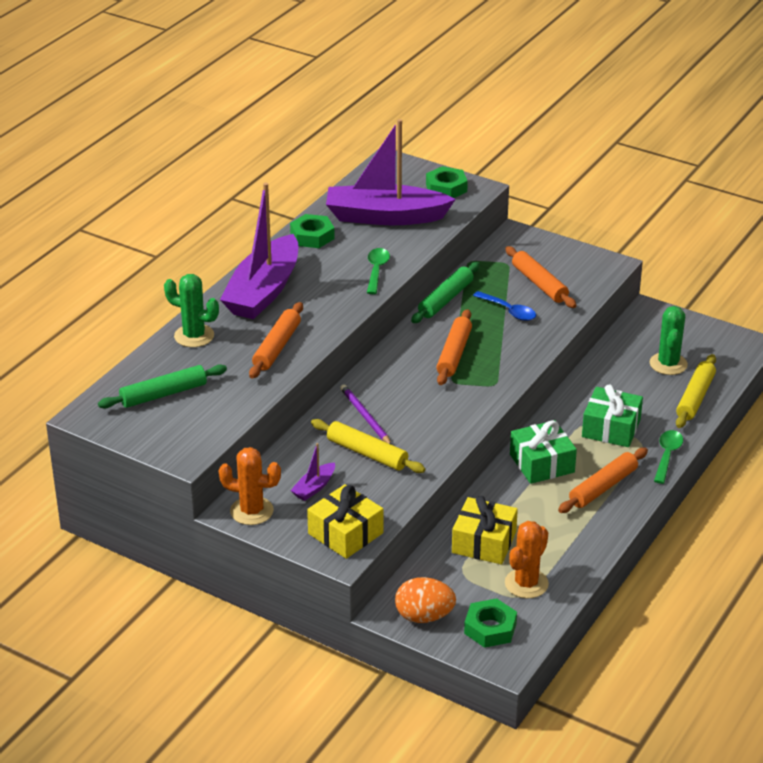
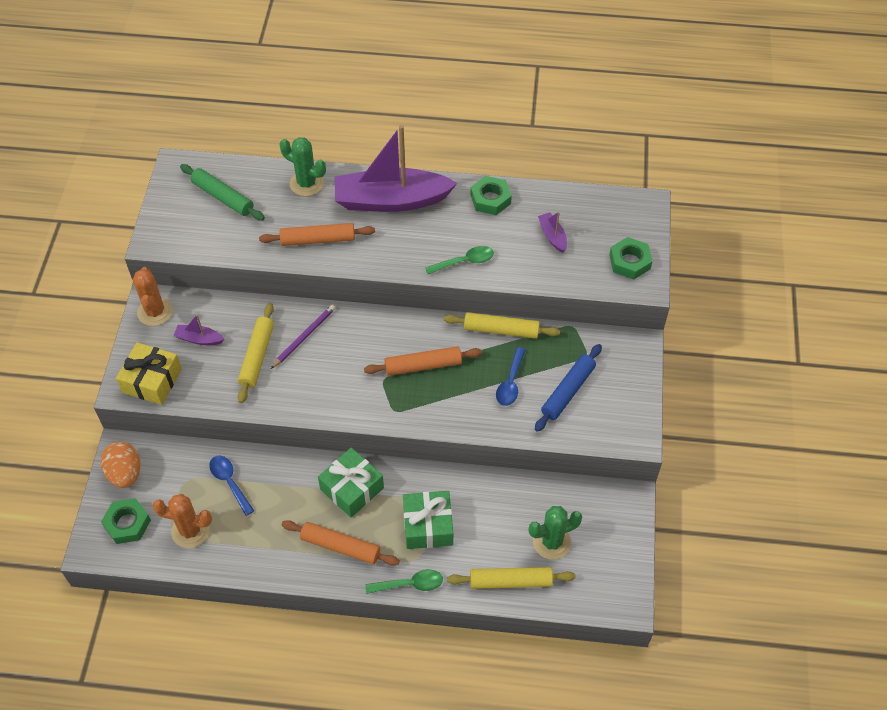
camera: 65 degrees right, 20 degrees up
green cactus [164,274,219,347] -> green cactus turned 60 degrees counterclockwise [279,137,326,196]
purple boat [326,119,456,225] -> purple boat [538,212,567,253], size x0.41
green rolling pin [411,262,479,323] -> yellow rolling pin [444,312,560,339]
yellow gift [452,496,518,564] -> blue spoon [209,456,254,516]
orange rolling pin [505,246,576,308] -> blue rolling pin [535,344,602,432]

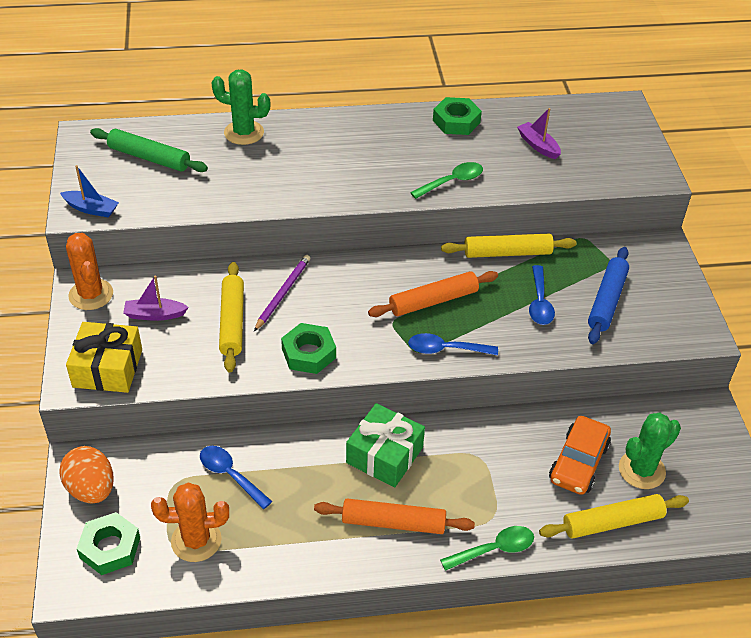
camera: 15 degrees left, 10 degrees down
orange rolling pin [259,223,375,246] -> none
purple boat [335,125,457,212] -> none
green gift [403,491,453,549] -> none
green nut [609,237,653,279] -> green nut moved to [281,323,336,374]
none -> blue boat [60,165,119,218]
none -> blue spoon [408,333,498,355]
none -> orange car [549,416,611,495]

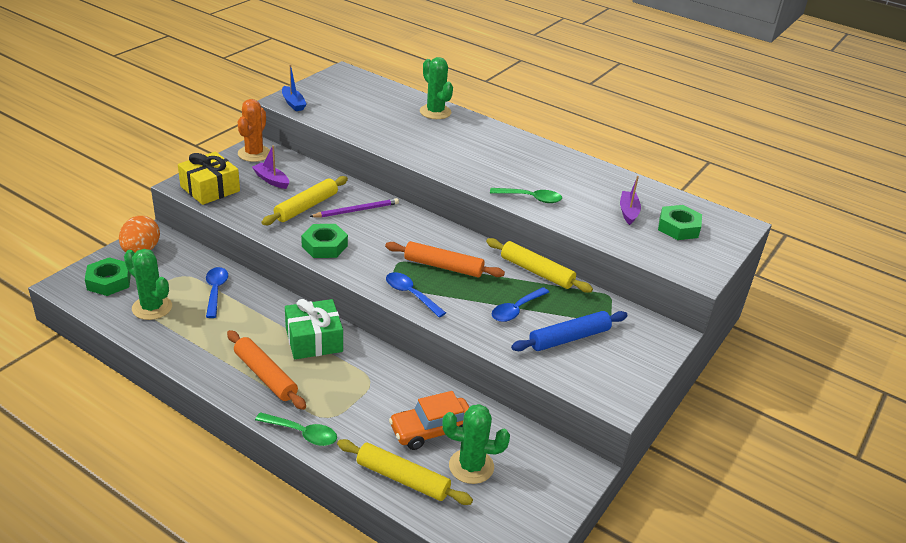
camera: 40 degrees right, 10 degrees down
green rolling pin [90,128,208,172] -> none
orange cactus [151,483,229,562] -> green cactus [124,249,172,320]
green nut [433,97,482,135] -> green nut moved to [658,205,702,240]

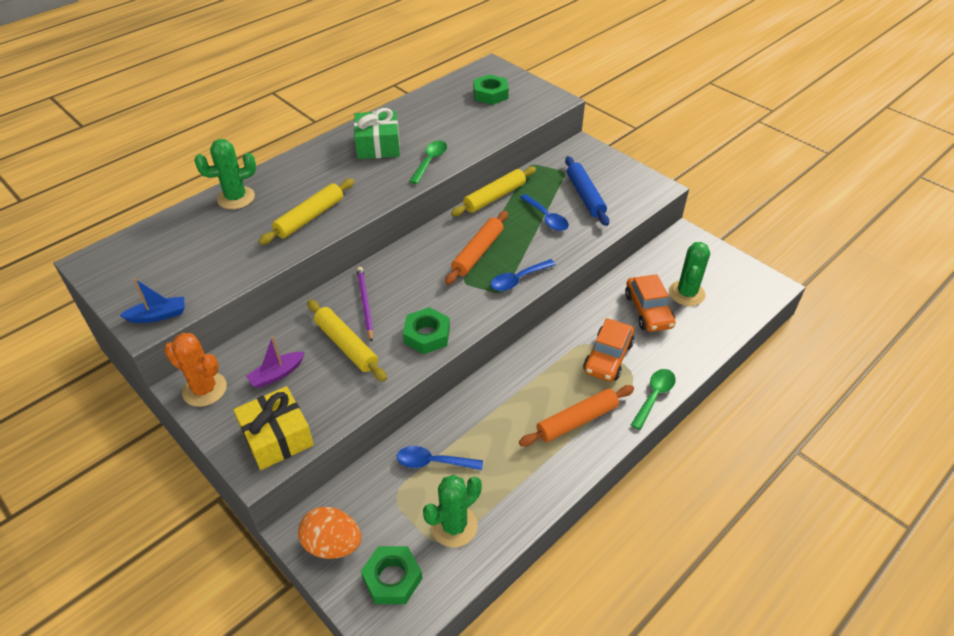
camera: 75 degrees left, 10 degrees up
green gift [285,299,343,359] -> green gift moved to [354,108,400,159]
yellow rolling pin [337,439,473,505] -> yellow rolling pin moved to [258,179,354,245]
purple boat [620,176,641,225] -> none
none -> orange car [583,318,634,382]

